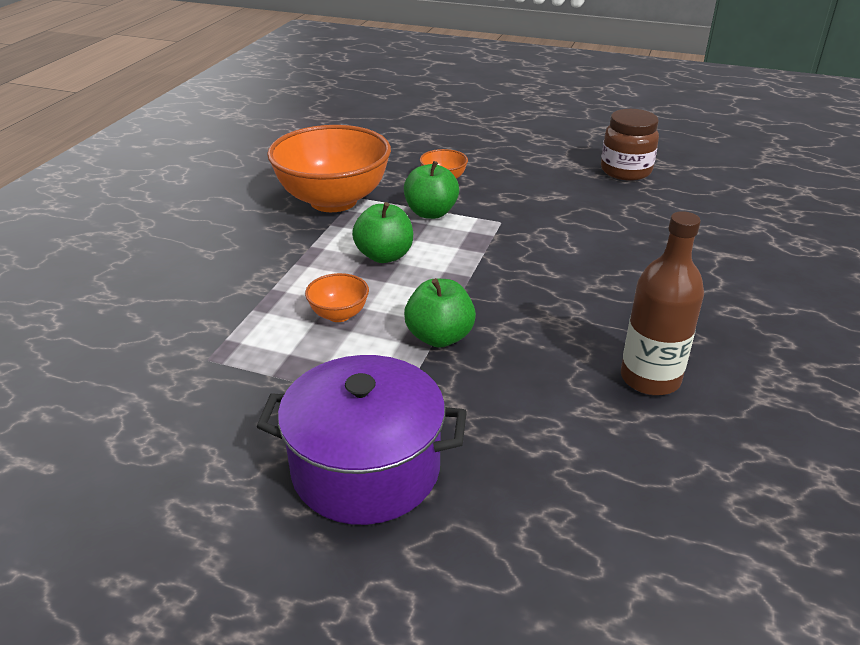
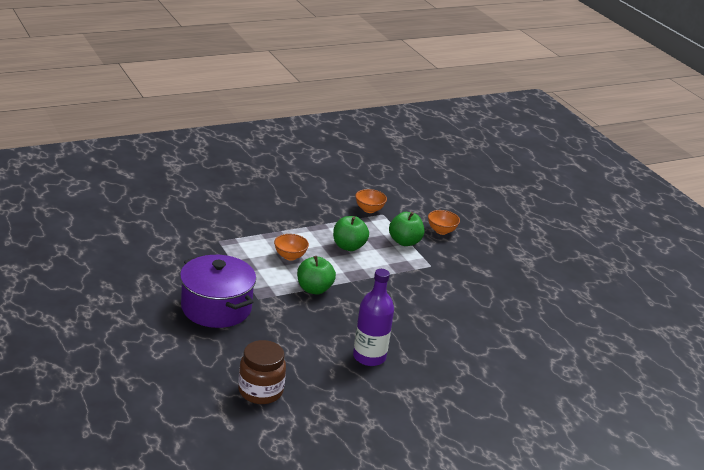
camera: 40 degrees right, 5 degrees down
orange bowl [267,125,391,212] -> orange bowl [355,189,387,213], size x0.42
brown jar [601,109,659,181] -> brown jar moved to [238,340,286,404]
brown bottle [621,211,704,396] -> purple bottle [353,269,394,366]

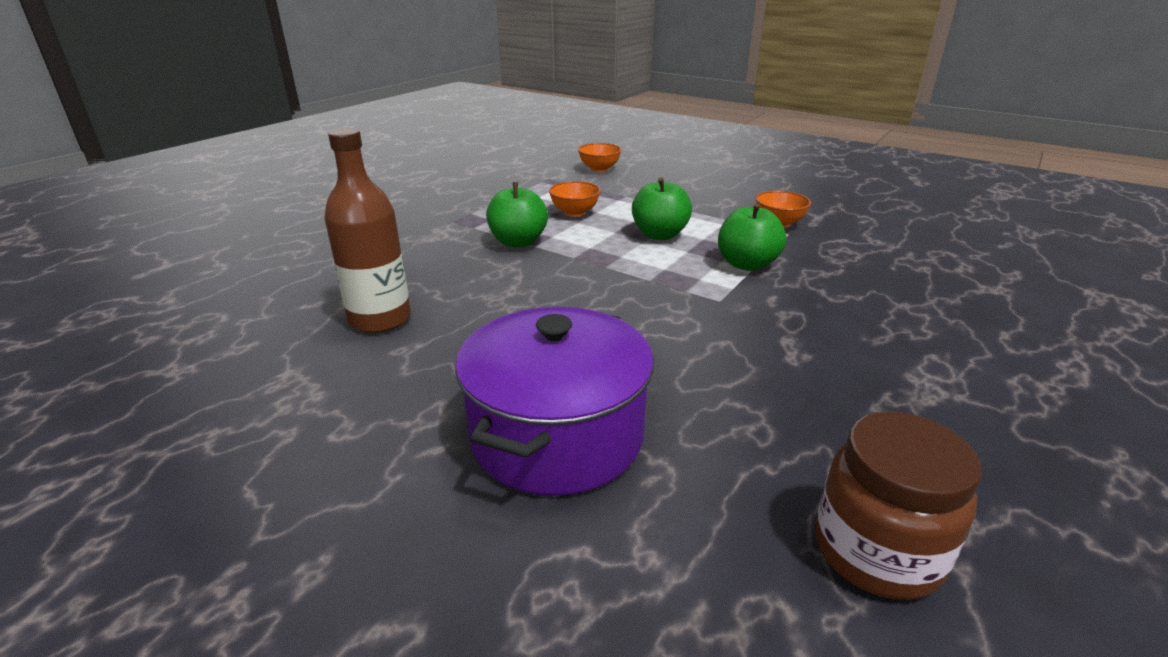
camera: 65 degrees right, 0 degrees up
purple pot [180,255,256,328] -> purple pot moved to [455,307,654,496]
brown jar [238,340,286,404] -> brown jar moved to [815,411,982,600]
purple bottle [353,269,394,366] -> brown bottle [324,128,411,333]
orange bowl [428,210,460,235] -> orange bowl moved to [578,143,622,172]

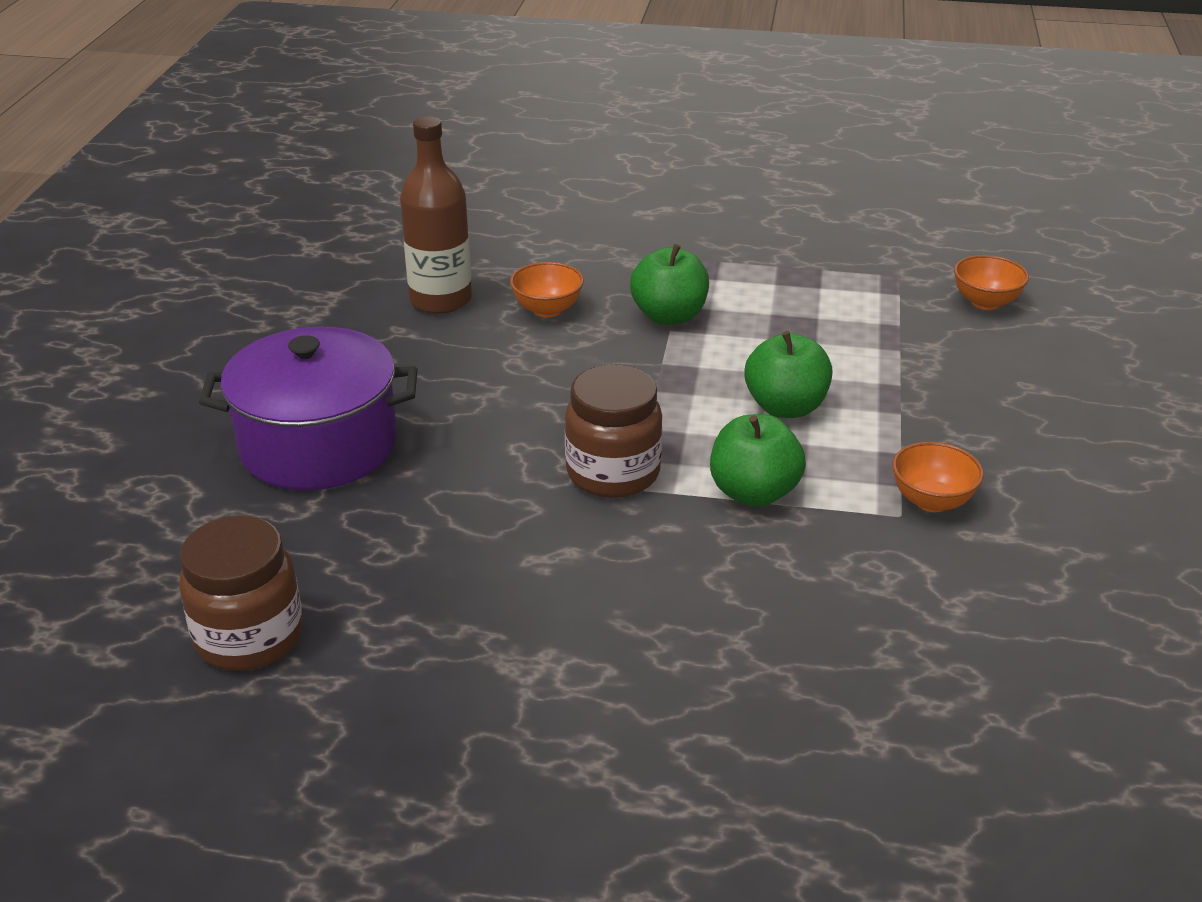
camera: 65 degrees right, 5 degrees up
orange bowl [549,181,601,217] -> orange bowl moved to [510,262,584,318]
none -> brown jar [565,364,663,498]

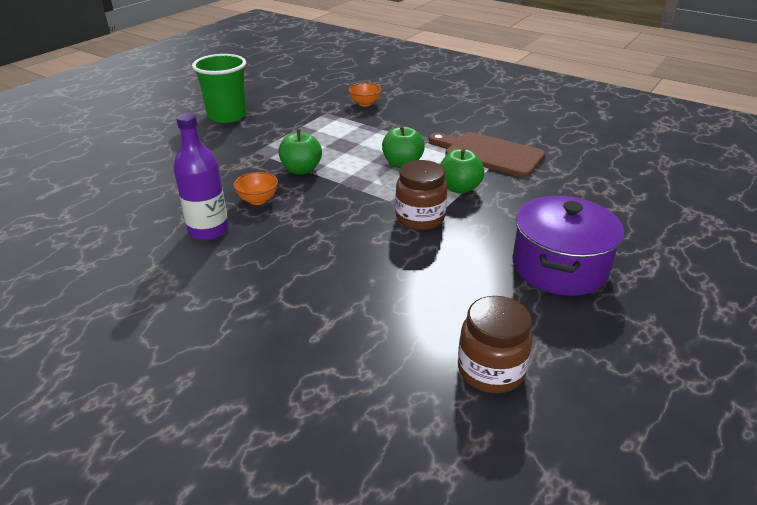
camera: 65 degrees left, 0 degrees up
purple pot [199,326,418,490] -> purple pot moved to [512,196,624,296]
brown bottle [400,116,472,314] -> purple bottle [173,113,229,240]
orange bowl [892,442,984,512] -> brown cutting board [429,132,545,177]
none -> green cup [192,54,247,123]

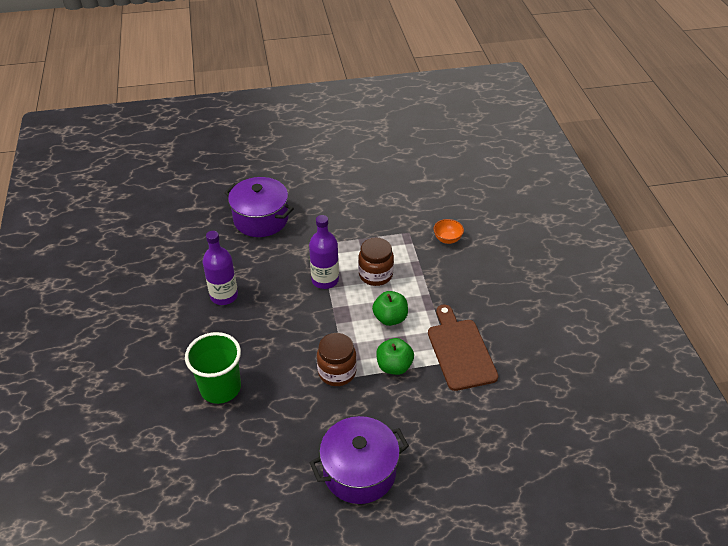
camera: 45 degrees right, 10 degrees up
green cup [192,54,247,123] -> green cup moved to [185,332,241,404]
orange bowl [234,172,278,205] -> none
green apple [278,129,322,174] -> purple bottle [309,215,339,289]
brown jar [458,296,533,393] -> brown jar moved to [358,238,394,286]
none -> purple pot [224,177,294,237]

